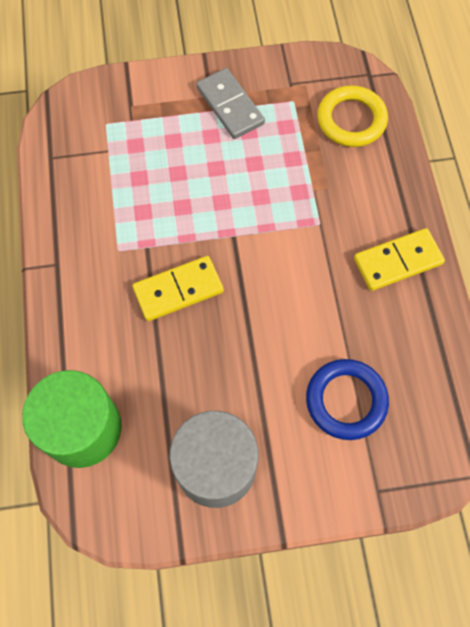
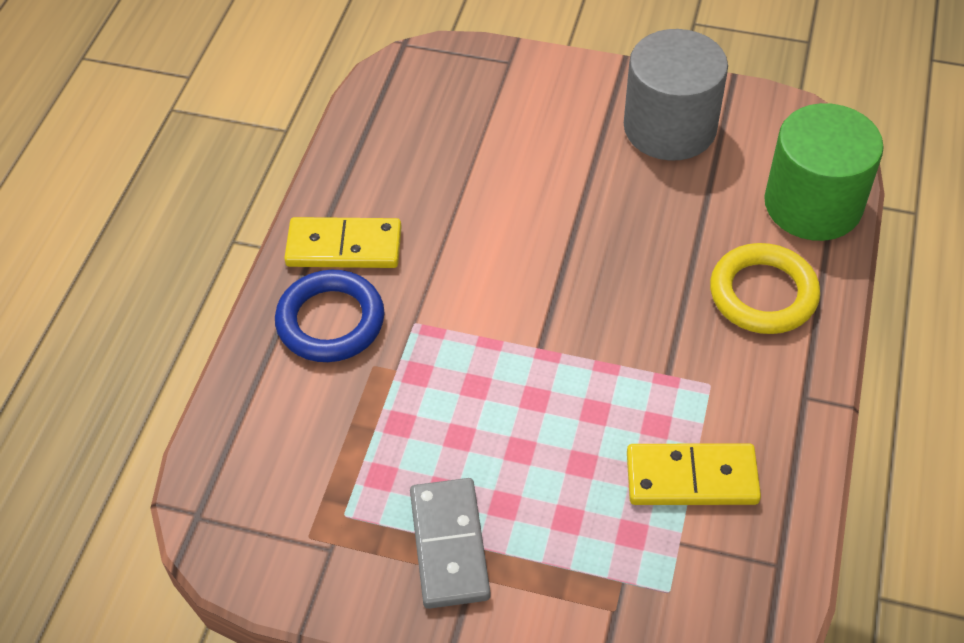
camera: 155 degrees left, 15 degrees down
yellow domino [133,256,224,321] -> yellow domino moved to [627,443,761,505]
blue ring [306,359,389,440] -> blue ring moved to [275,270,384,362]
yellow ring [317,85,388,147] -> yellow ring moved to [710,243,820,334]

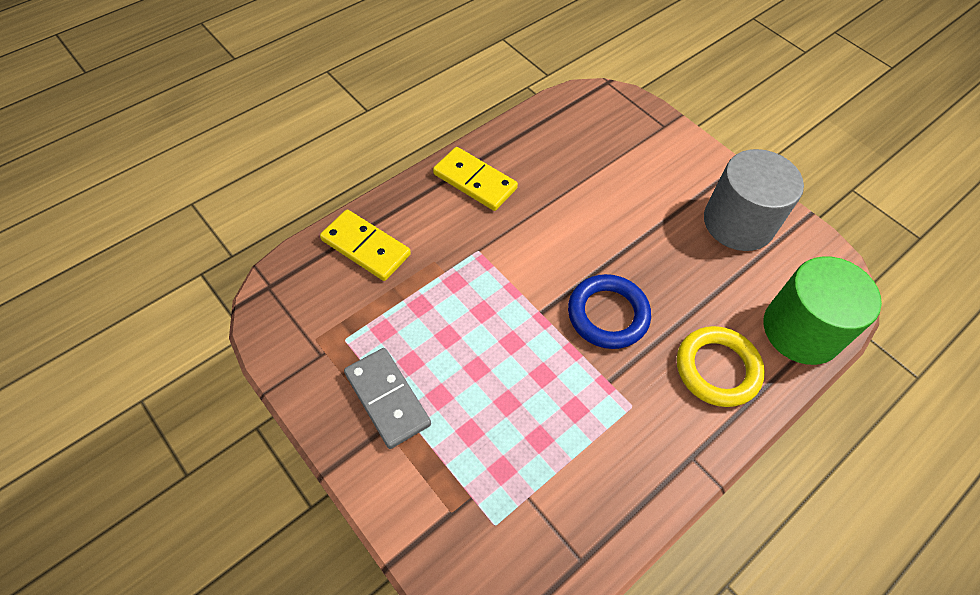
camera: 30 degrees right, 5 degrees up
blue ring [275,270,384,362] -> blue ring moved to [568,274,651,349]
grey domino [410,478,491,609] -> grey domino turned 60 degrees counterclockwise [344,348,431,449]
yellow domino [627,443,761,505] -> yellow domino moved to [320,210,411,281]

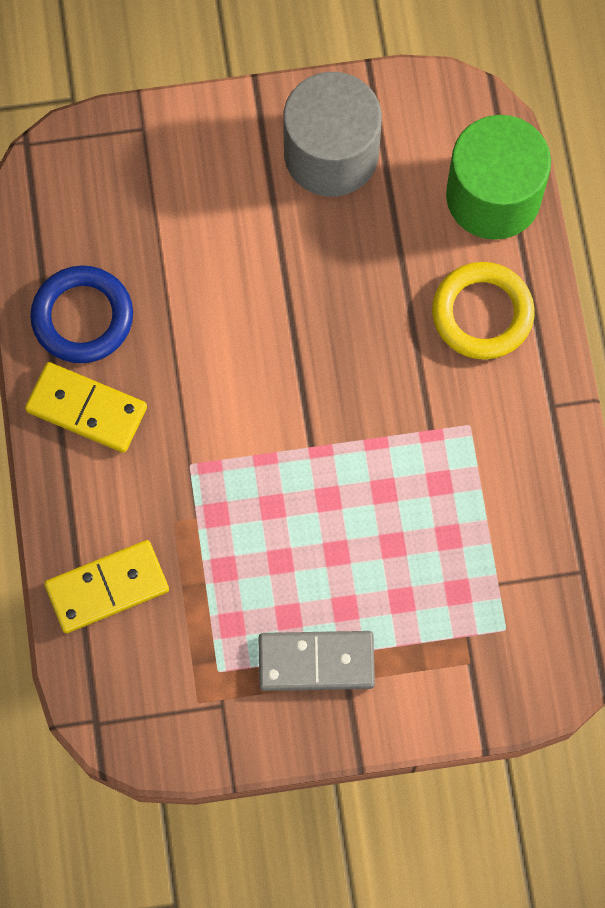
camera: 55 degrees left, 15 degrees up
yellow domino [433,147,518,211] -> yellow domino turned 45 degrees clockwise [25,362,147,453]
blue ring [568,274,651,349] -> blue ring moved to [30,266,133,363]

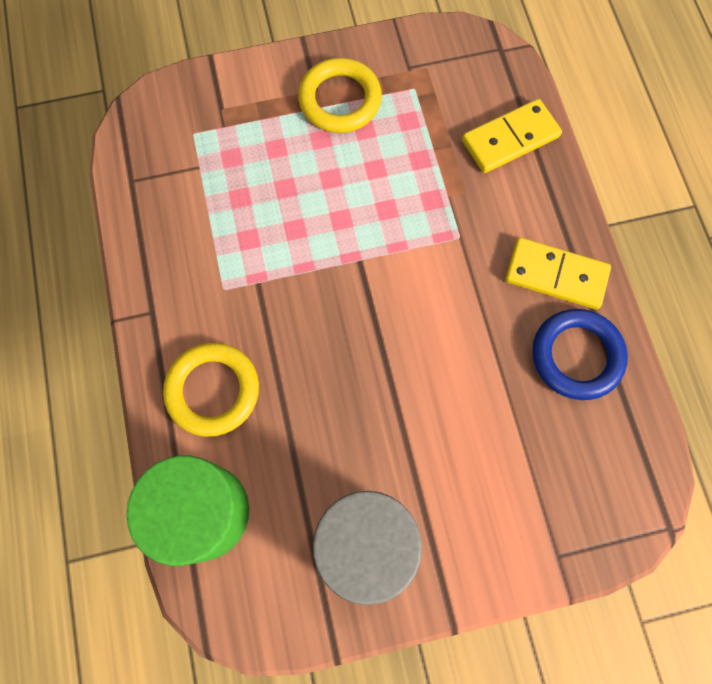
camera: 175 degrees right, 0 degrees up
grey domino [259,631,375,691] -> yellow ring [298,58,382,133]

